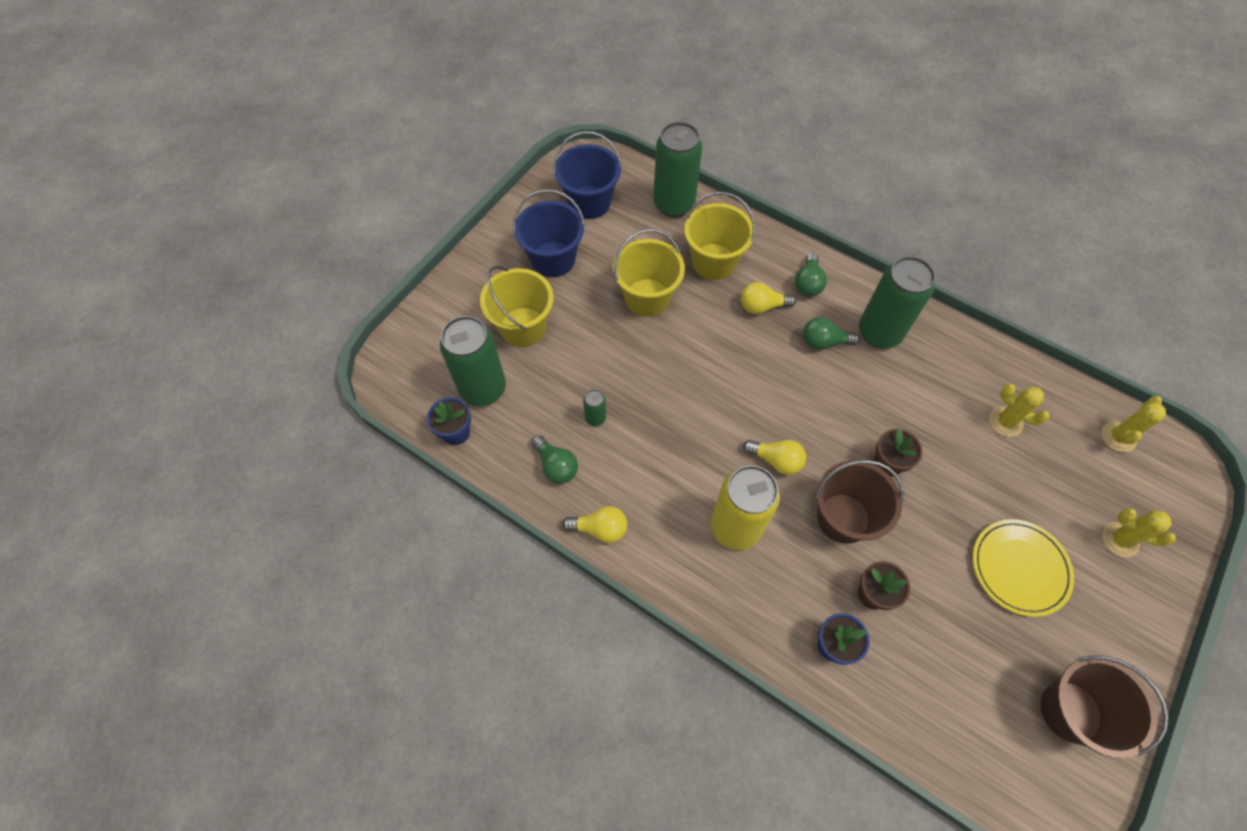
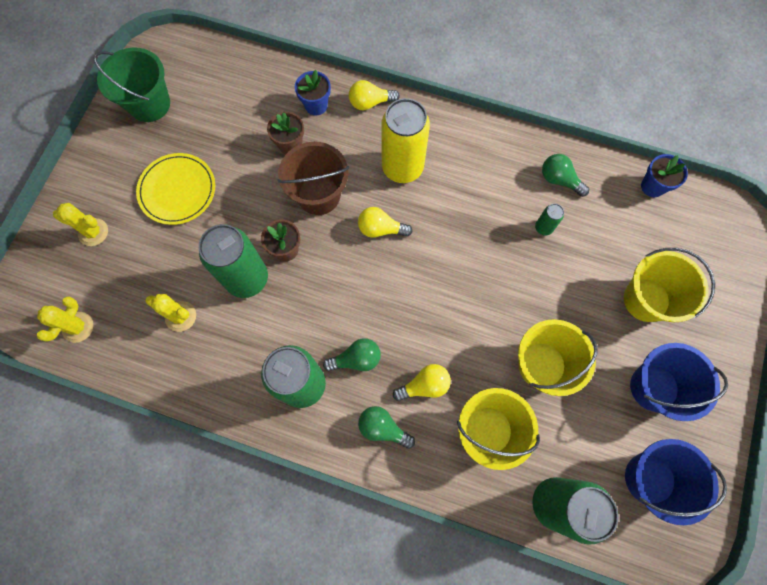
camera: 165 degrees right, 10 degrees up
green can [440,316,506,406] -> green can moved to [199,224,268,298]
yellow light bulb [562,506,628,543] -> yellow light bulb moved to [349,80,400,110]
green light bulb [795,253,827,297] -> green light bulb turned 60 degrees counterclockwise [358,406,415,449]
brown bucket [1041,656,1169,758] -> green bucket [93,48,170,122]

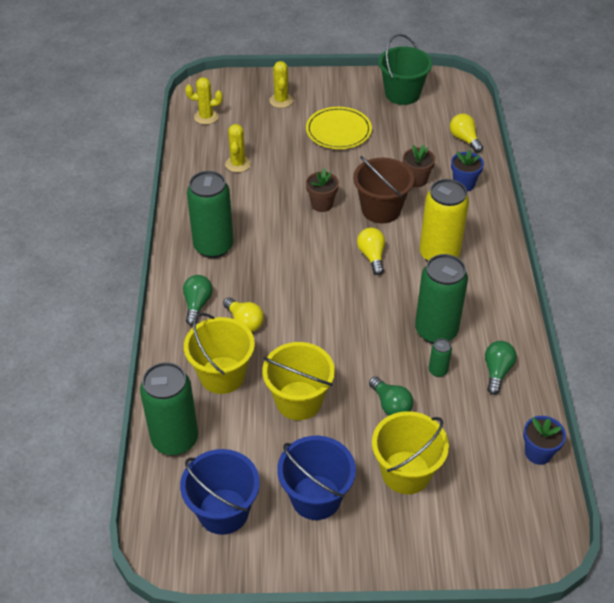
camera: 70 degrees right, 25 degrees down
green can [199,224,268,298] -> green can moved to [415,254,468,344]
green light bulb [323,338,381,371] -> green light bulb moved to [369,376,413,415]
yellow light bulb [349,80,400,110] -> yellow light bulb moved to [450,113,483,153]

